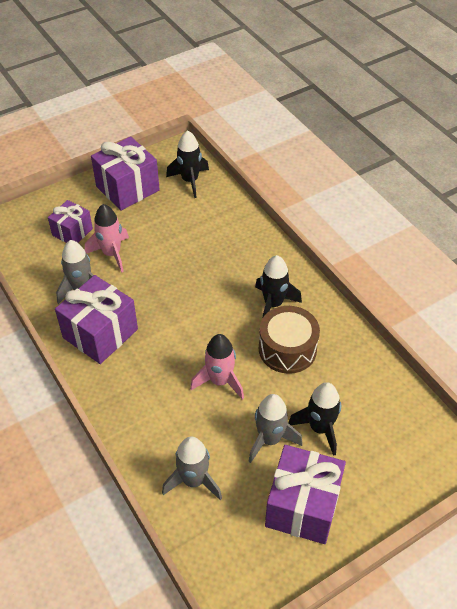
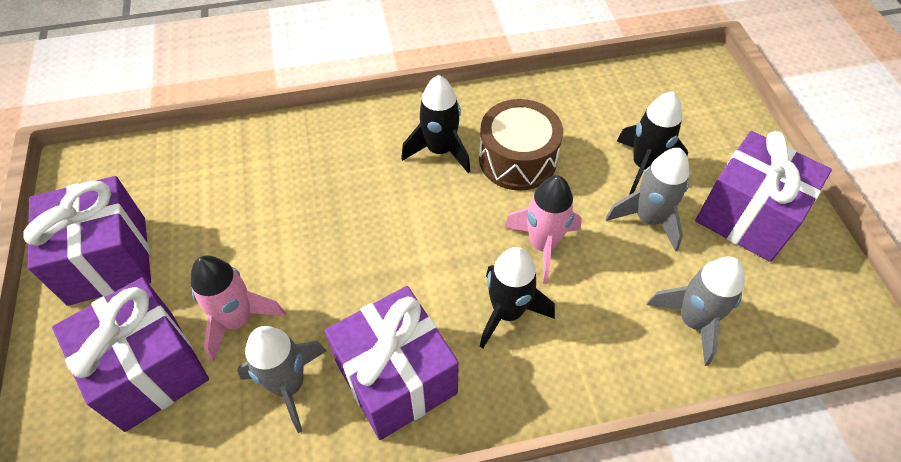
camera: 70 degrees left, 5 degrees up
purple gift [48,200,93,243] -> purple gift [52,277,209,432], size x1.66
black rocket [166,130,209,198] -> black rocket moved to [480,247,555,348]

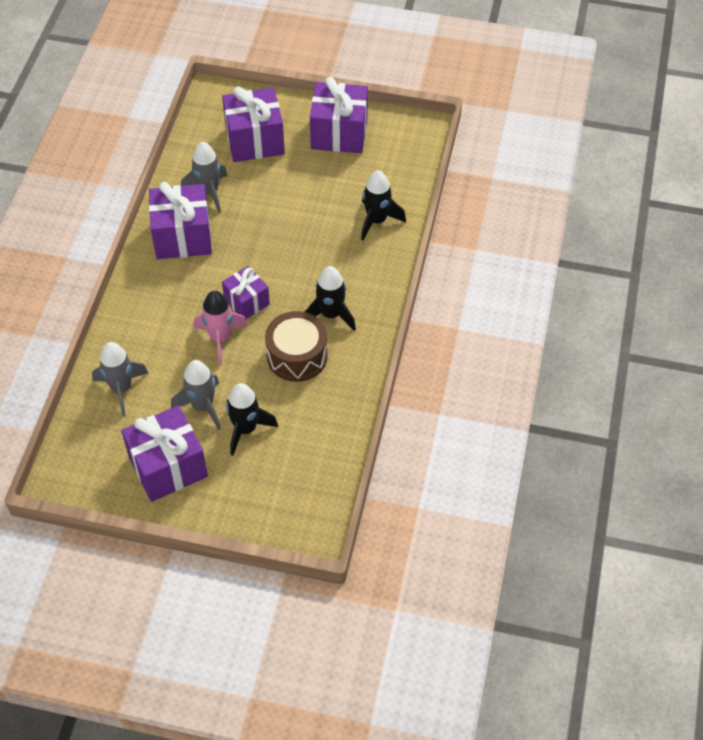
camera: 115 degrees right, 0 degrees up
pink rocket [191,255,286,362] -> none
black rocket [480,247,555,348] -> black rocket moved to [361,171,406,241]
none -> purple gift [222,266,270,319]

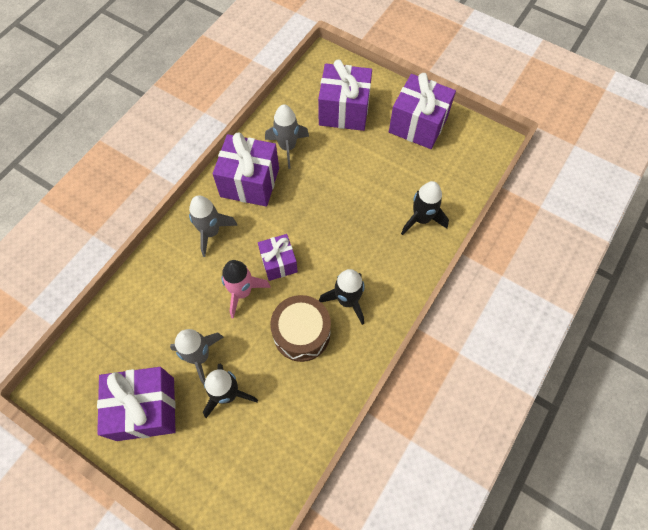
camera: 20 degrees right, 10 degrees up
grey rocket [92,342,148,416] -> grey rocket moved to [189,195,238,257]

